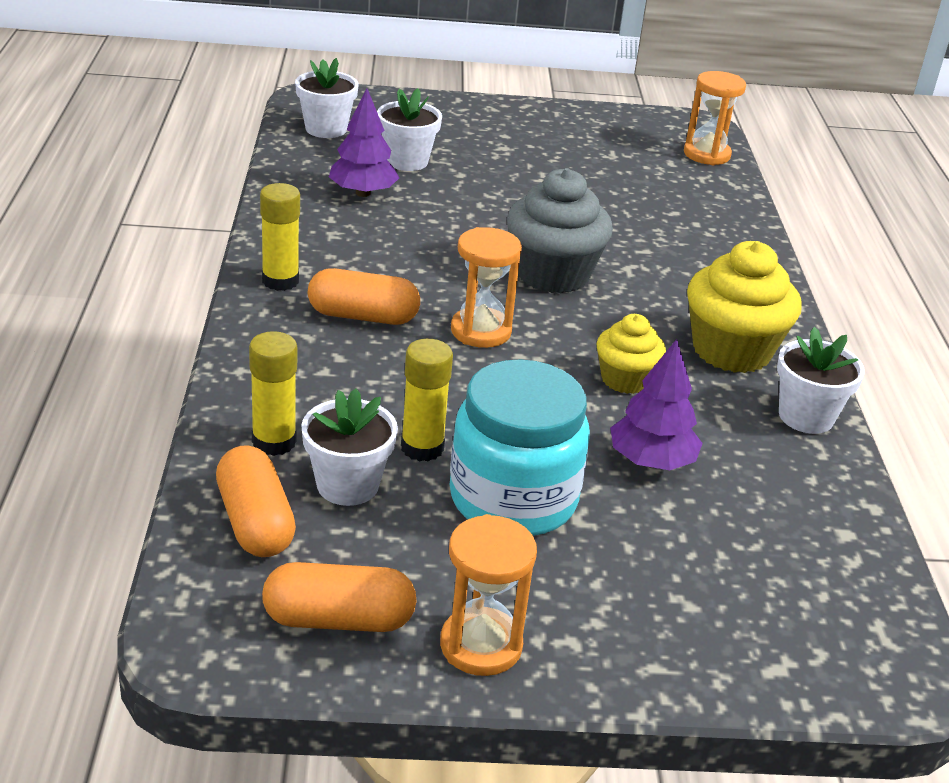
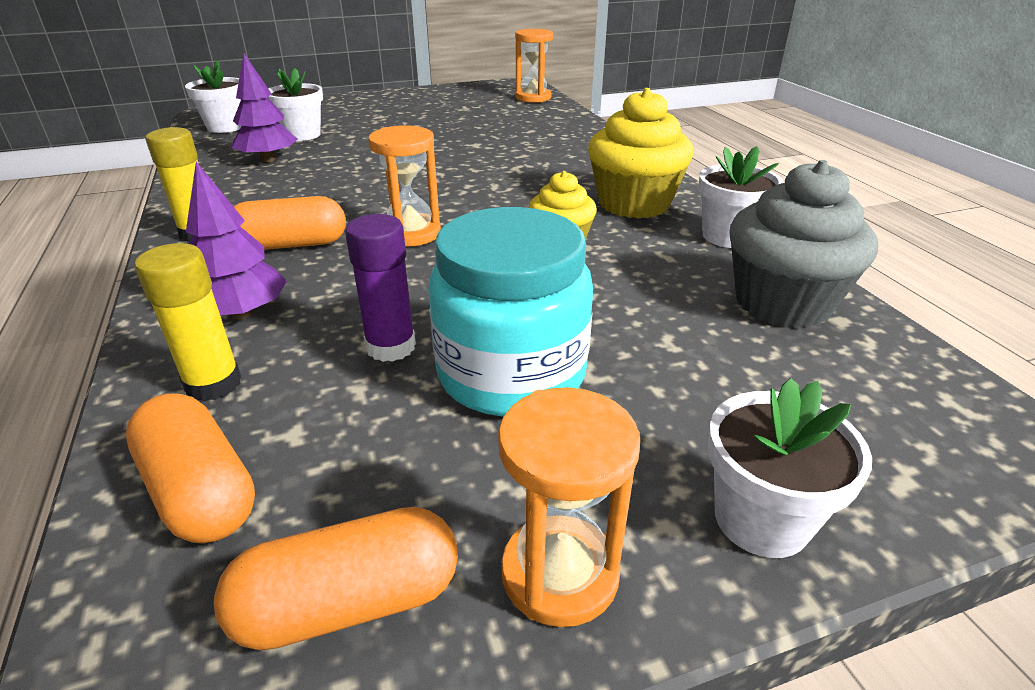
camera: 15 degrees left, 0 degrees up
white flower pot [301,389,398,506] -> white flower pot moved to [708,378,872,558]
yellow glue stick [401,339,453,461] -> purple glue stick [345,214,416,362]
grey cupcake [507,168,613,293] -> grey cupcake moved to [729,160,878,329]
purple tree [610,339,703,470] -> purple tree moved to [186,162,287,320]

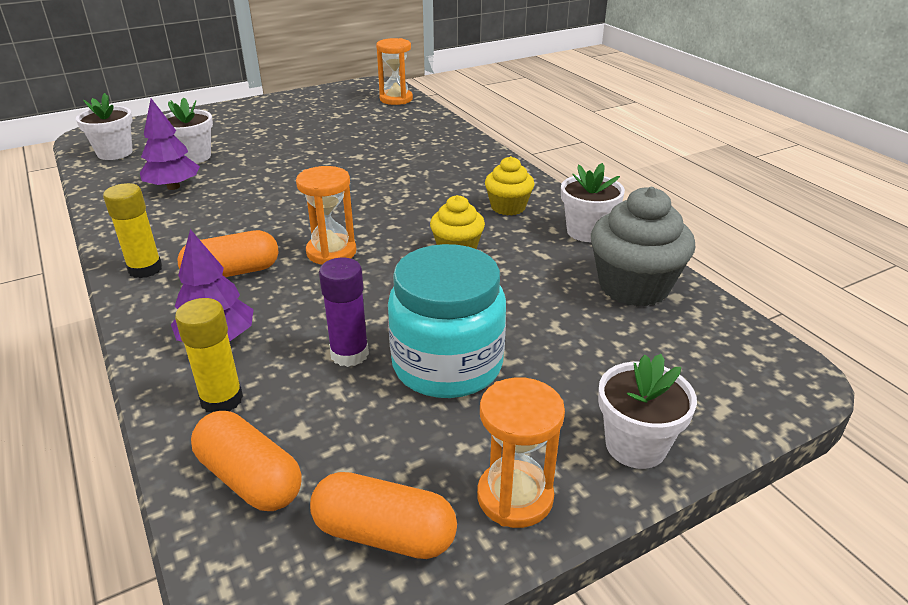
camera: 10 degrees left, 0 degrees up
orange capsule [214,507,458,650] -> orange capsule turned 45 degrees clockwise [310,472,457,559]
yellow cupcake [588,88,694,219] -> yellow cupcake [485,156,535,216], size x0.59

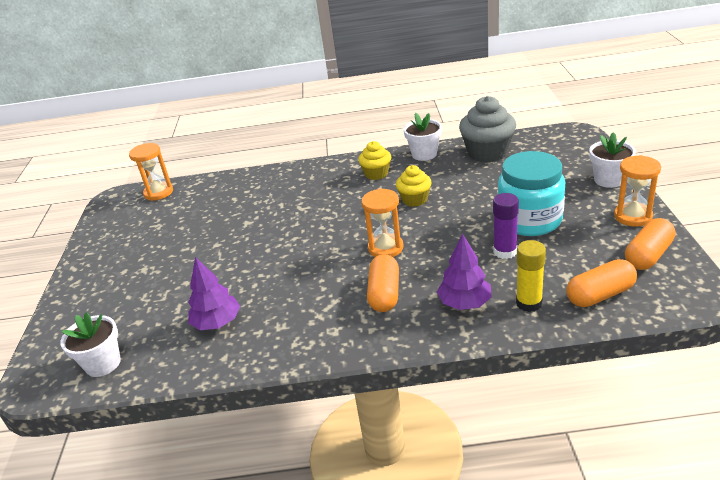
camera: 60 degrees left, 0 degrees up
yellow glue stick [103,183,162,278] -> none
white flower pot [165,97,213,164] -> none

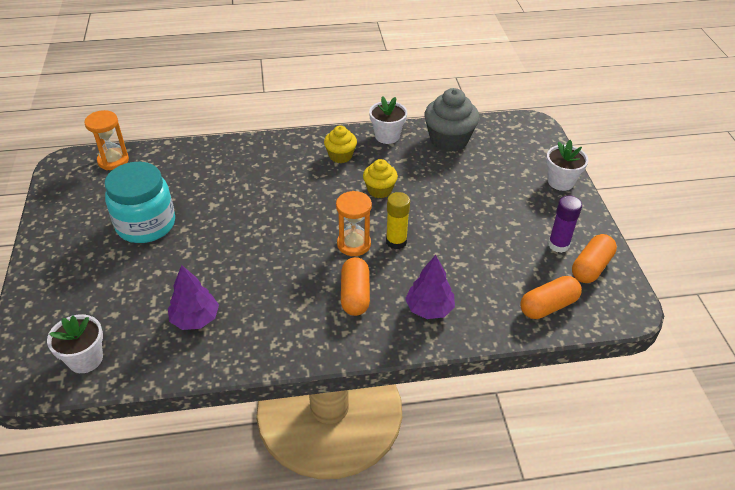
camera: 10 degrees left, 10 degrees up
purple glue stick [493,193,519,259] -> purple glue stick moved to [548,196,582,253]
turquoise jar [497,151,565,236] -> turquoise jar moved to [104,162,175,243]
yellow glue stick [516,240,546,312] -> yellow glue stick moved to [386,192,410,249]
orange hourglass [614,155,661,227] -> none

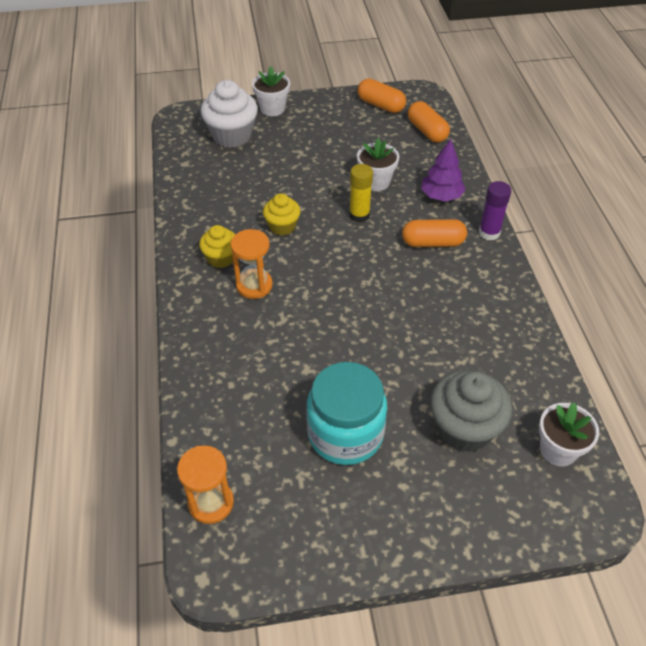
camera: 90 degrees left, 5 degrees up
purple tree [168,265,219,330] -> none
orange hourglass [336,191,372,256] -> orange hourglass moved to [231,229,273,299]
white flower pot [369,96,407,144] -> white flower pot moved to [357,138,399,191]
grey cupcake [424,88,479,152] -> grey cupcake moved to [430,370,512,453]
purple glue stick [548,196,582,253] -> purple glue stick moved to [479,181,511,241]
none -> white cupcake [201,80,258,148]

